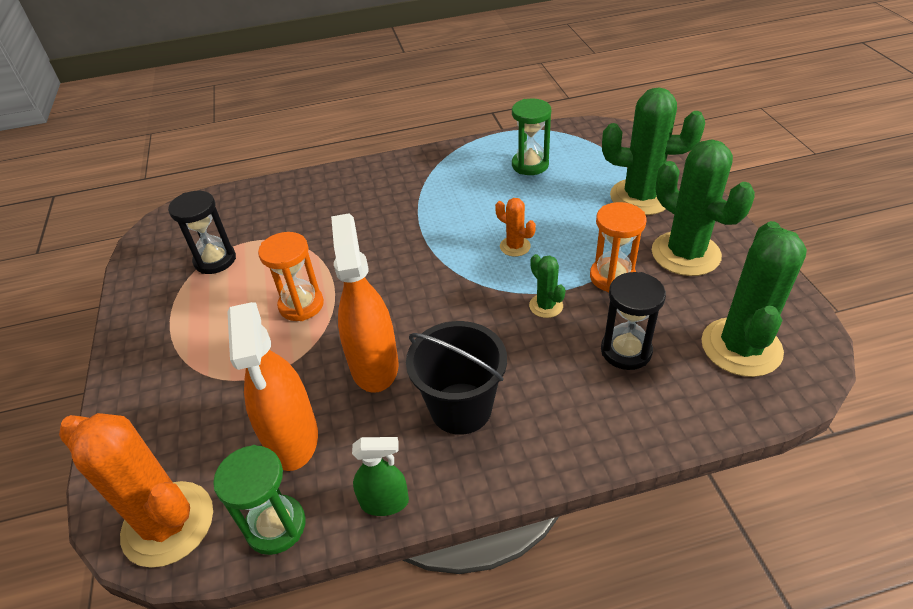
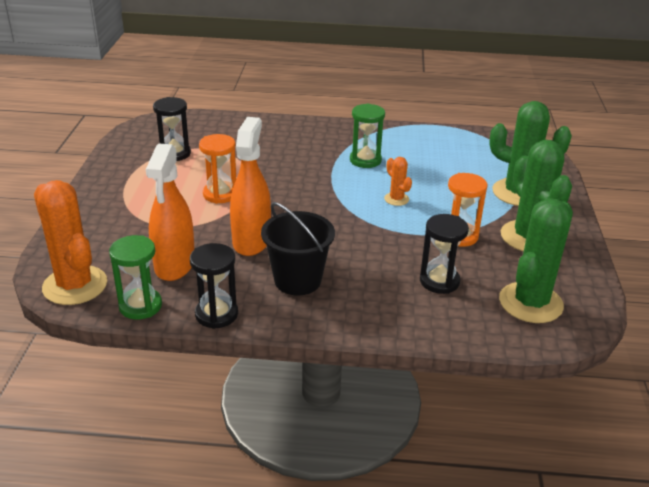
camera: 15 degrees right, 10 degrees down
green spray bottle [352,437,409,516] -> black hourglass [190,243,238,329]
green hourglass [512,99,551,175] -> green hourglass moved to [350,103,385,168]
green cactus [529,254,566,318] -> none

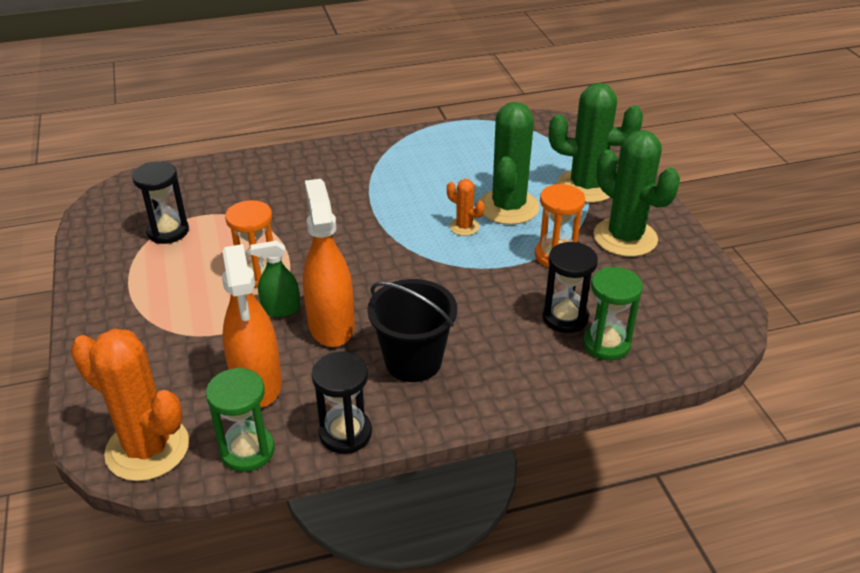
camera: 20 degrees left, 5 degrees up
green hourglass [350,103,385,168] -> green hourglass moved to [582,267,643,360]
green cactus [499,198,573,323] -> green cactus moved to [479,102,539,225]
none -> green spray bottle [250,240,300,317]

